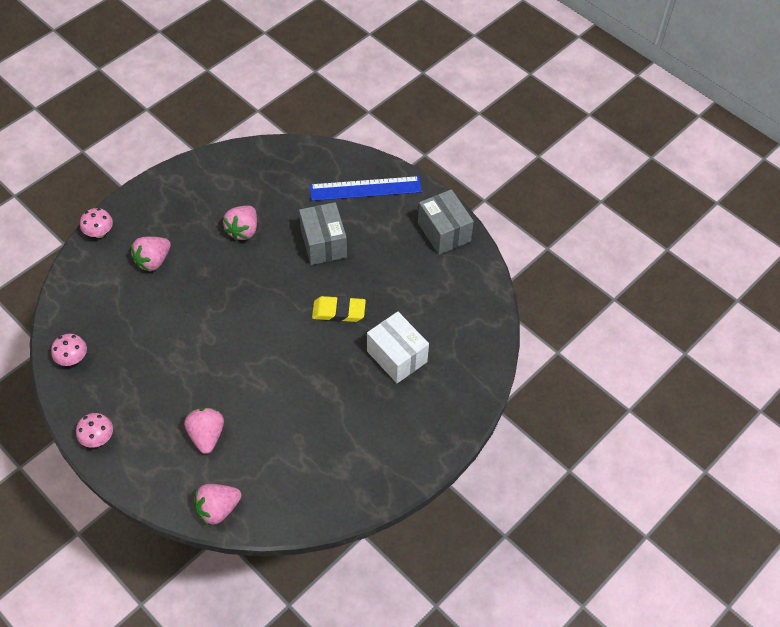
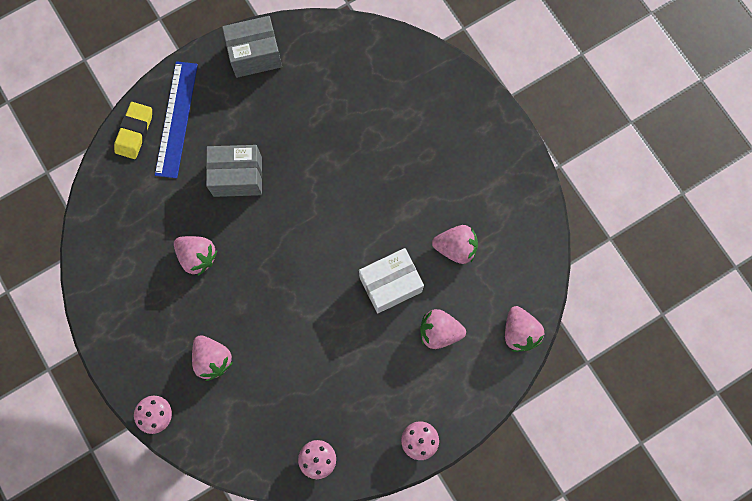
camera: 75 degrees left, 20 degrees up
yellow eraser [312,296,366,322] -> yellow eraser moved to [114,102,152,159]
white box [367,312,429,383] -> white box moved to [359,248,424,314]
none -> pink strawberry [432,225,478,264]

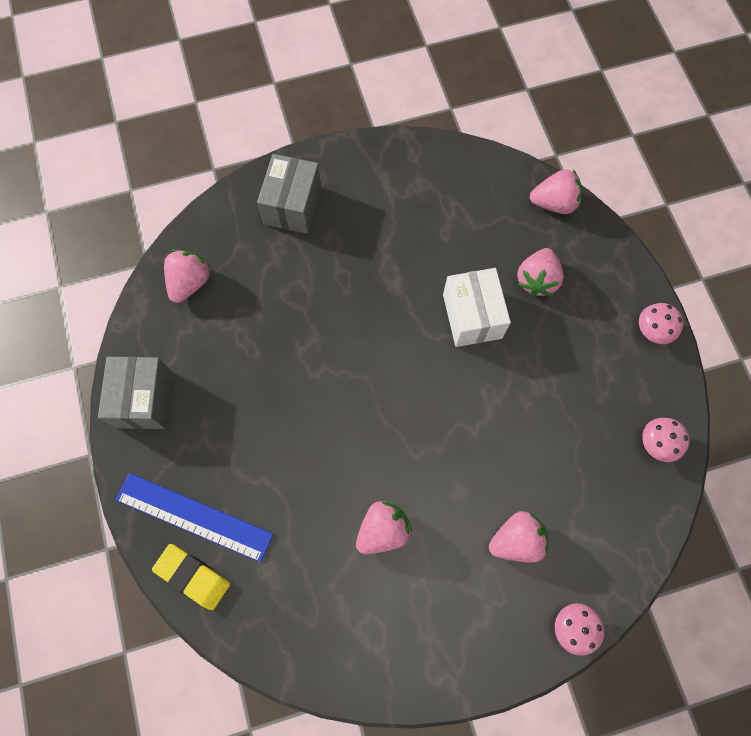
camera: 75 degrees left, 5 degrees down
grey box [206,145,262,197] -> grey box moved to [257,154,321,234]
pink strawberry [432,225,478,264] -> pink strawberry moved to [164,250,211,303]

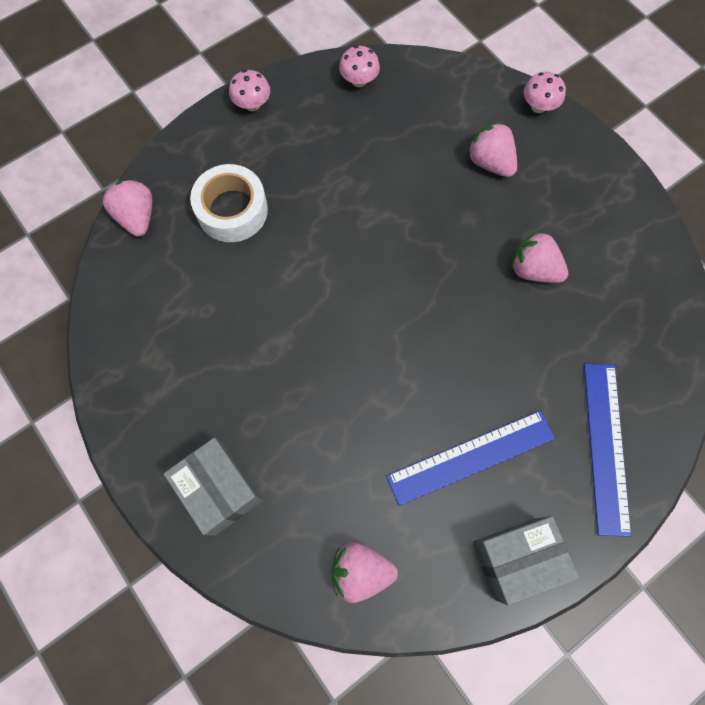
camera: 110 degrees left, 0 degrees up
yellow eraser [152,544,230,610] -> none
grey box [257,154,321,234] -> grey box turned 60 degrees clockwise [164,437,263,536]
white box [443,268,511,347] -> none
pink strawberry [517,248,564,296] -> white tape [190,164,268,242]
none -> blue ruler [386,410,555,506]

